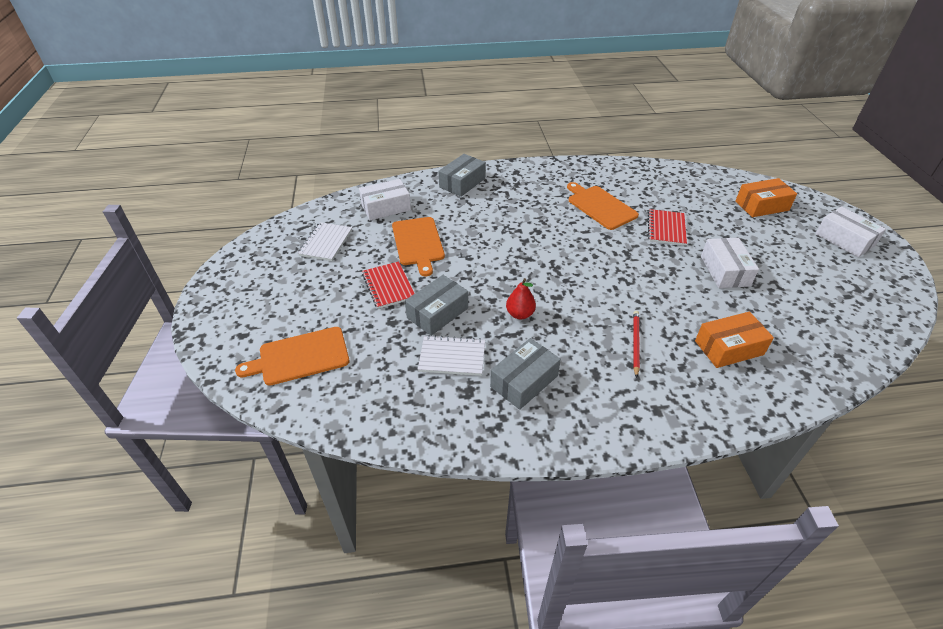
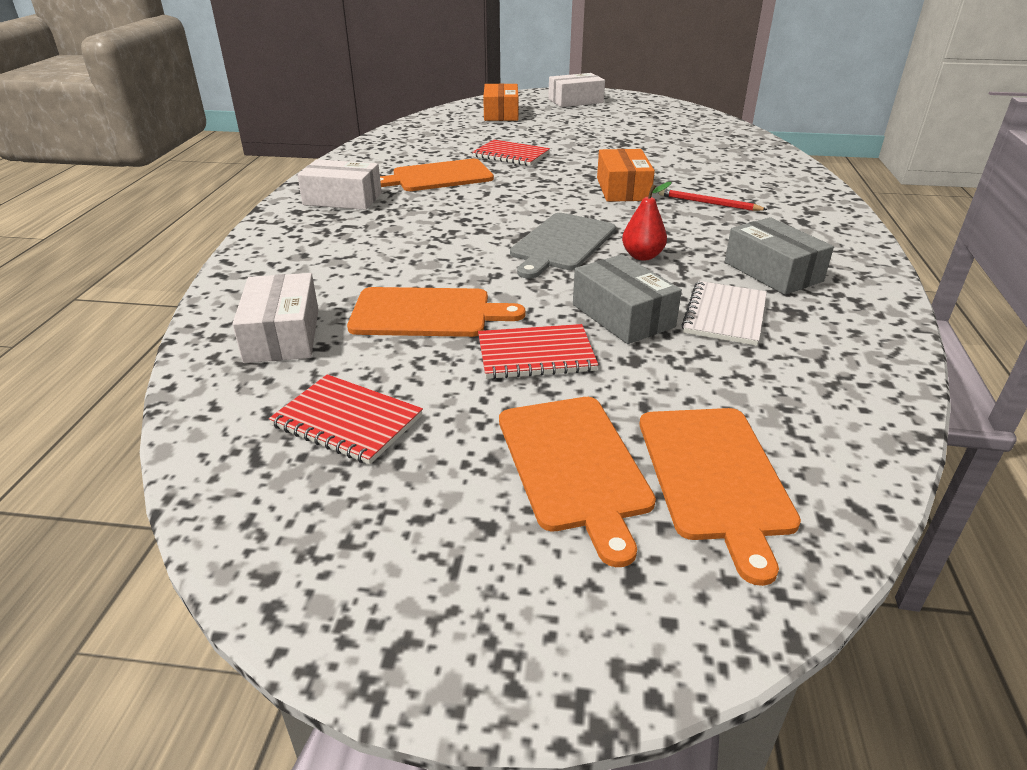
camera: 75 degrees left, 10 degrees down
white notebook [298,222,352,261] -> red notebook [269,374,423,465]
grey box [438,154,486,197] -> none
orange box [695,312,774,368] -> orange box moved to [597,149,655,202]
white box [701,238,759,288] -> white box moved to [297,159,382,210]
none -> orange cutting board [499,397,656,567]
none -> grey cutting board [510,213,616,279]

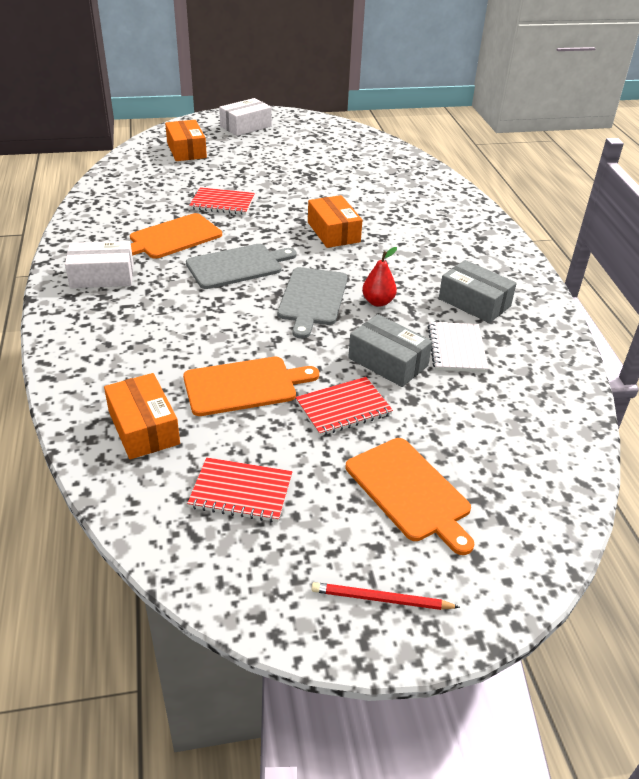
camera: 20 degrees left, 5 degrees up
white box [232,273,319,363] -> orange box [104,373,180,459]
orange cutting board [640,408,801,586] -> none
red pencil [659,189,768,211] -> red pencil moved to [311,582,460,610]
none -> grey cutting board [186,244,297,289]

